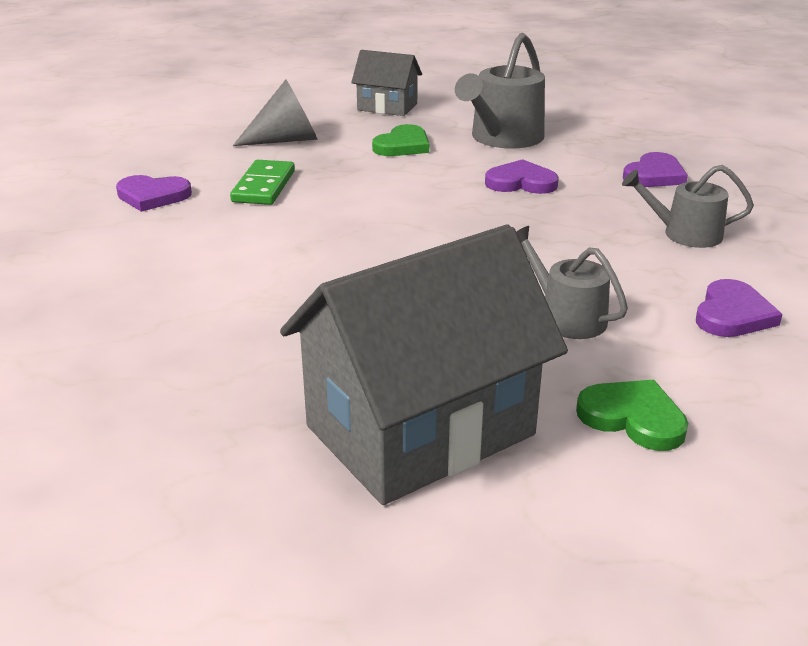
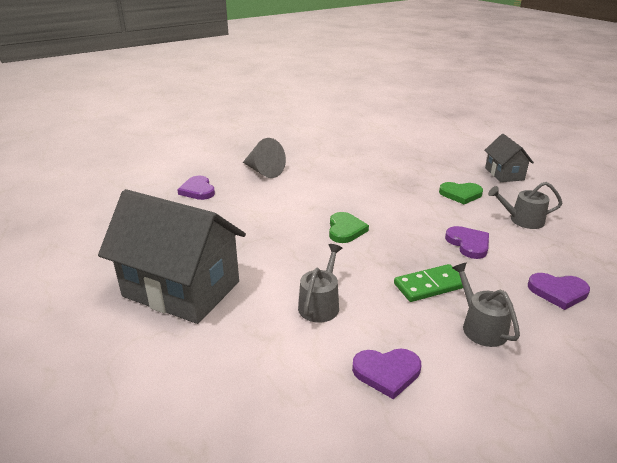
camera: 60 degrees right, 0 degrees up
purple heart [116,175,192,212] -> purple heart moved to [177,176,215,200]
green domino [230,160,295,205] -> green domino moved to [394,264,463,302]
grey cone [233,79,317,146] -> grey cone moved to [243,138,286,178]
grey watering can [455,33,545,148] -> grey watering can [488,182,562,229], size x0.62
green heart [576,380,688,451] -> green heart moved to [329,212,369,243]

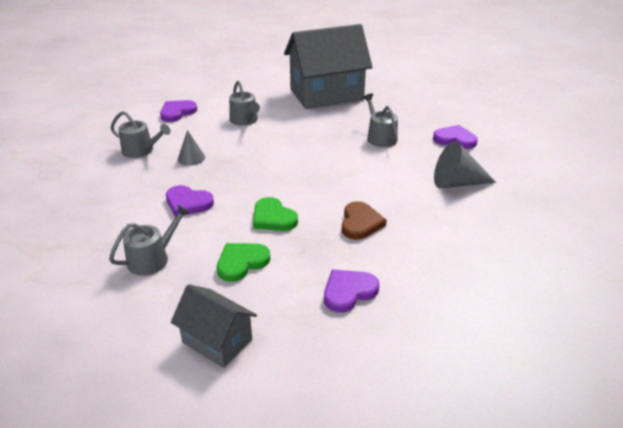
camera: 135 degrees right, 5 degrees up
green heart [329,212,369,243] -> green heart moved to [253,197,298,231]
green domino [394,264,463,302] -> grey cone [178,130,205,166]
purple heart [528,273,590,310] -> purple heart moved to [324,270,380,313]
none -> brown heart [342,201,387,240]
none -> grey watering can [363,94,398,147]

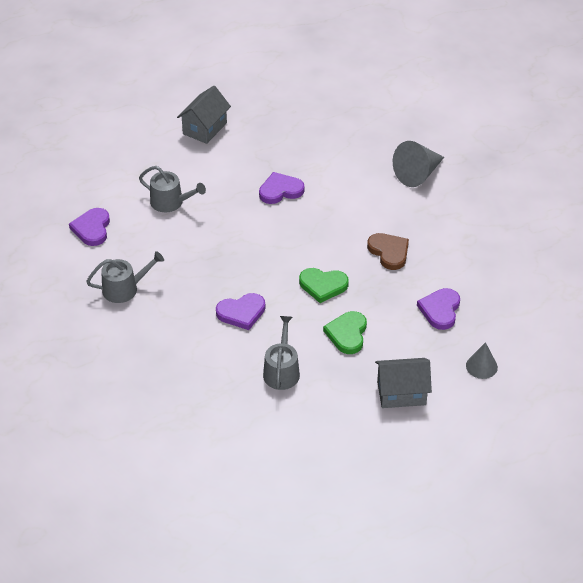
camera: 40 degrees left, 10 degrees up
grey cone [178,130,205,166] -> grey cone moved to [466,342,498,379]
grey house [284,24,372,109] -> grey house [177,86,231,144], size x0.51
grey watering can [363,94,398,147] -> none
purple heart [433,125,478,149] -> purple heart moved to [259,172,305,204]

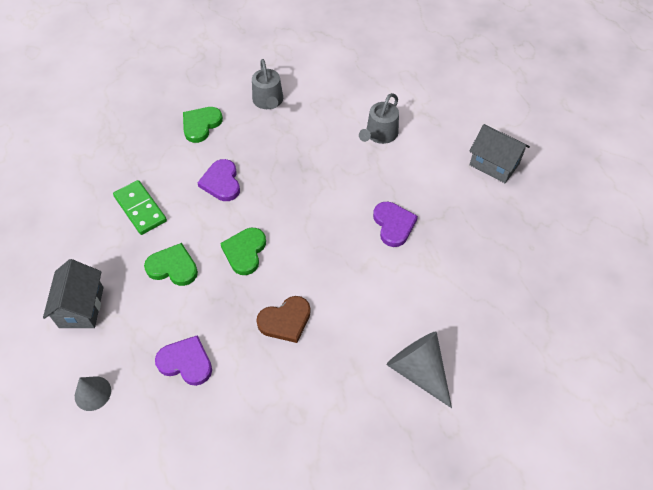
camera: 95 degrees right, 10 degrees up
purple heart [69,208,110,246] -> none
grey watering can [263,316,300,390] -> green domino [113,180,167,235]
none -> green heart [183,107,223,143]

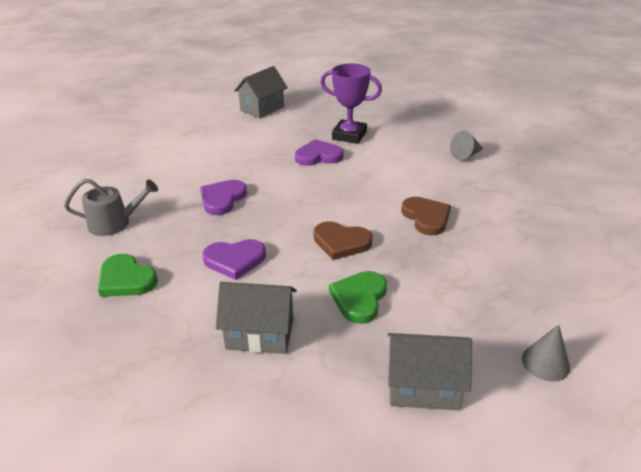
camera: 85 degrees left, 20 degrees down
green domino [113,180,167,235] -> grey house [216,282,297,354]
purple heart [155,335,212,386] -> purple heart moved to [200,180,247,215]
green heart [220,228,266,275] -> brown heart [314,221,373,260]
grey watering can [359,93,399,144] -> none
grey cone [387,331,452,408] -> grey cone [450,130,483,160], size x0.60
none -> purple trophy [320,64,382,144]

